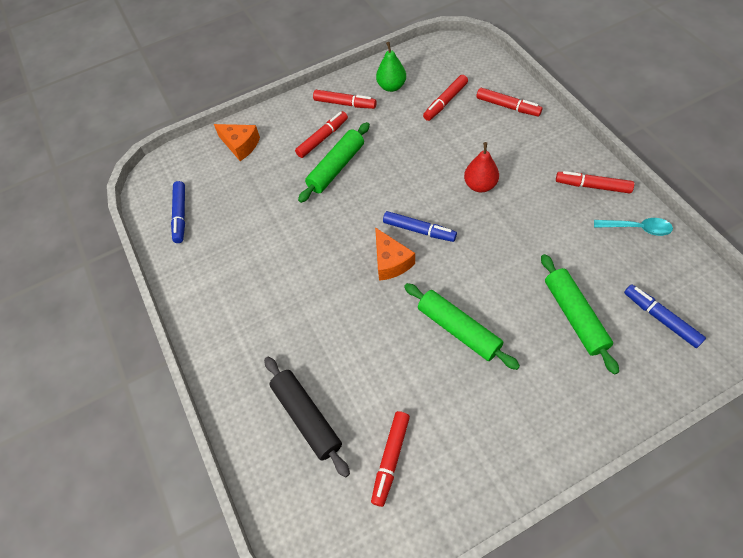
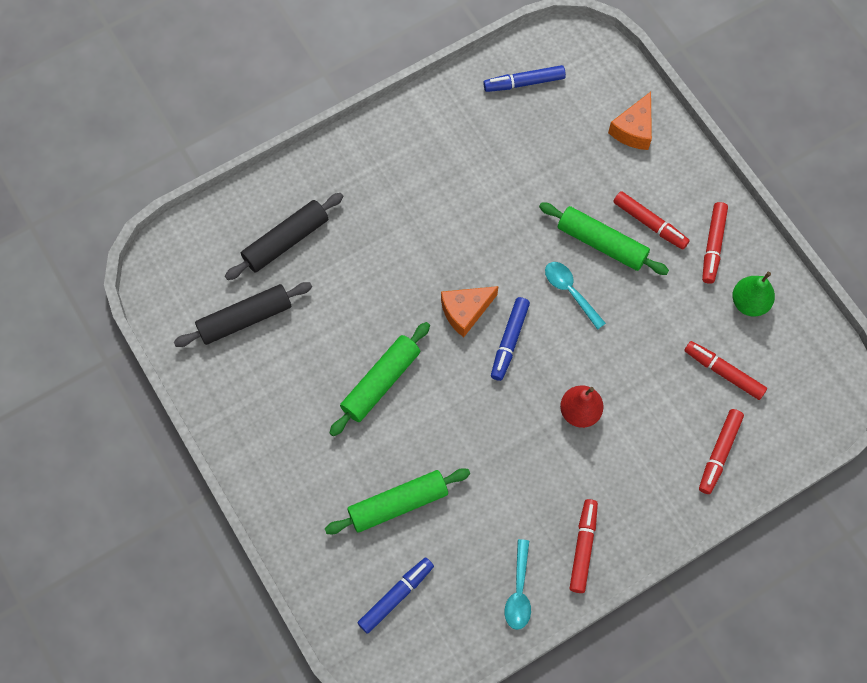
camera: 80 degrees right, 10 degrees up
red marker [371,411,410,507] -> black rolling pin [174,282,312,347]
none -> turquoise spoon [545,262,606,330]

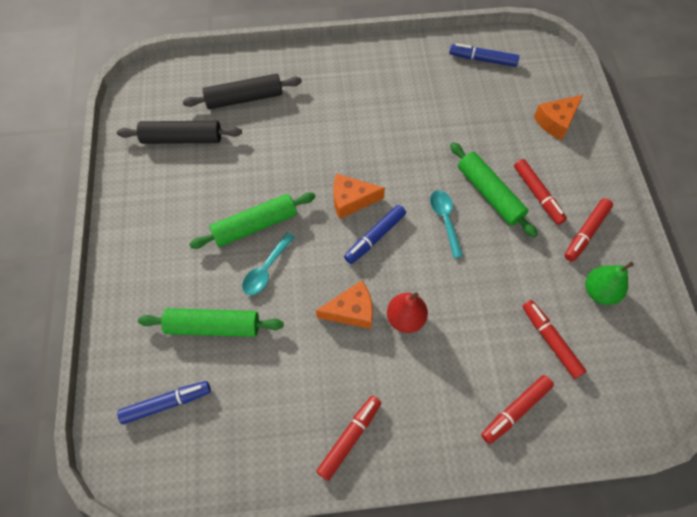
camera: 25 degrees right, 5 degrees down
turquoise spoon [505,539,531,630] -> turquoise spoon moved to [242,232,295,295]
none -> orange cheese [316,280,373,329]

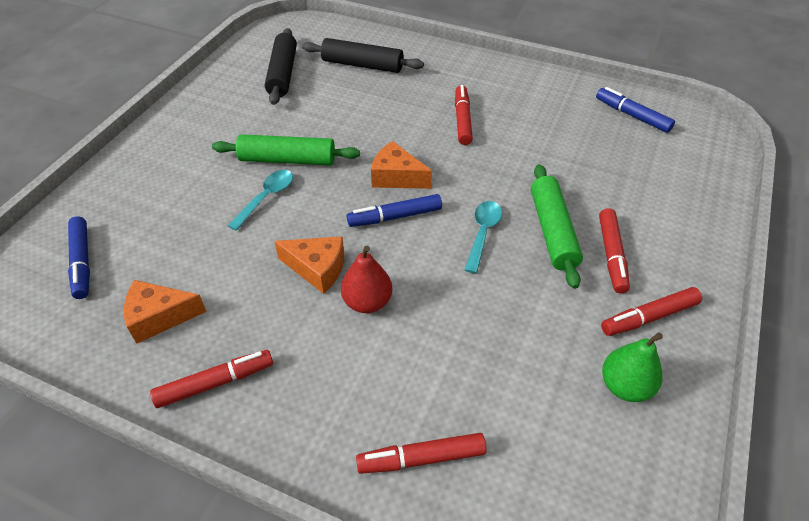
camera: 30 degrees right, 15 degrees down
black rolling pin [117,121,242,144] -> black rolling pin turned 60 degrees clockwise [265,28,297,105]
blue marker [117,381,211,424] -> blue marker turned 60 degrees clockwise [68,216,90,299]
green rolling pin [138,308,284,337] -> none
turquoise spoon [242,232,295,295] -> turquoise spoon turned 150 degrees clockwise [228,170,293,231]
red marker [522,300,586,379] -> red marker moved to [455,85,473,145]
orange cheese [534,95,583,141] -> orange cheese moved to [124,280,207,343]

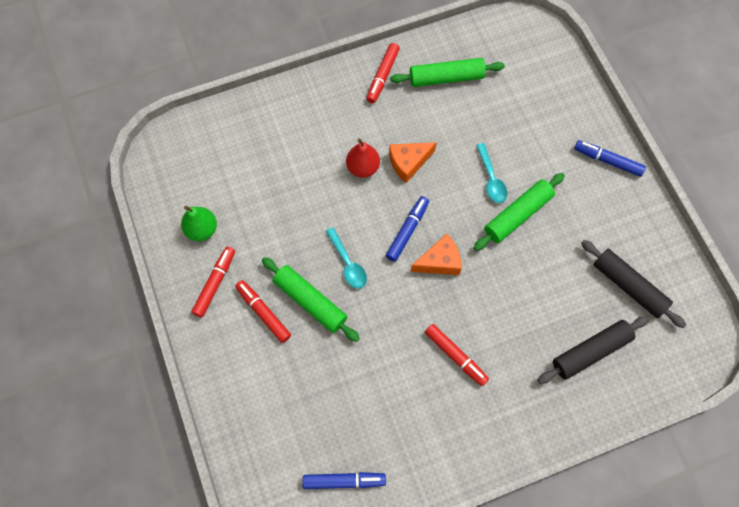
camera: 135 degrees right, 20 degrees up
blue marker [68,216,90,299] -> blue marker moved to [574,140,646,177]
orange cheese [124,280,207,343] -> green rolling pin [390,58,505,87]
red marker [356,433,487,474] -> none

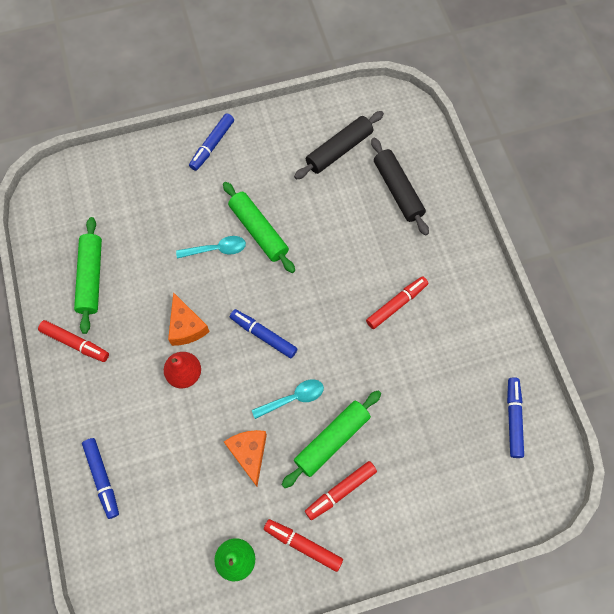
camera: 85 degrees left, 0 degrees up
orange cheese [411,234,462,275] -> orange cheese moved to [224,430,267,487]
none -> blue marker [82,438,119,519]

